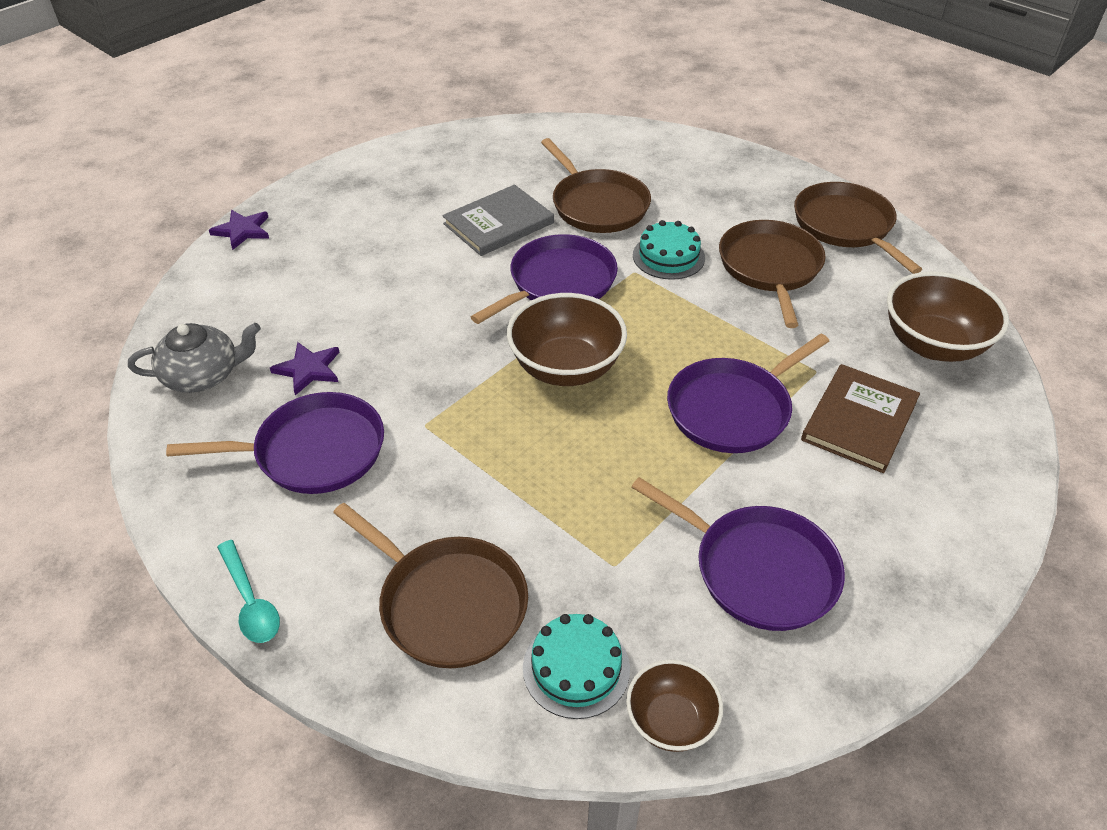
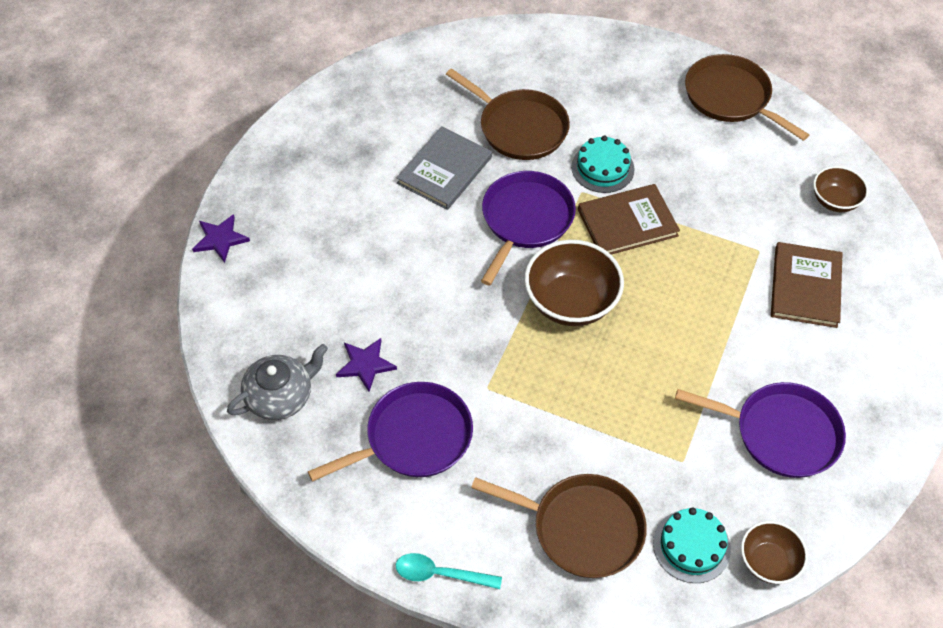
camera: 20 degrees left, 10 degrees up
turquoise spoon [217,540,280,643] -> turquoise spoon turned 150 degrees clockwise [396,553,502,589]
purple pan [667,334,830,453] -> none
brown pan [719,220,826,328] -> none
brown bowl [887,271,1009,362] -> brown bowl [813,166,869,212], size x0.59
none -> brown book [578,184,680,255]

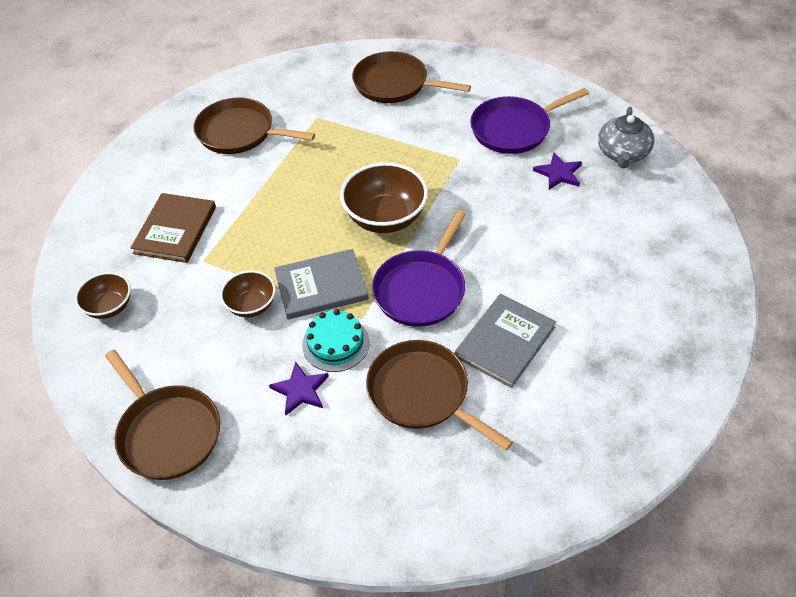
camera: 175 degrees left, 5 degrees down
purple star [192,214,250,263] -> purple star moved to [269,362,329,415]
grey teapot [227,344,328,420] -> grey teapot turned 45 degrees counterclockwise [598,107,655,168]
turquoise spoon [396,553,502,589] -> none
brown book [578,184,680,255] -> grey book [274,249,369,319]
turquoise cake [653,507,731,583] -> none
purple pan [675,382,846,478] -> brown pan [193,97,315,154]
brown bowl [741,521,808,584] -> brown bowl moved to [220,270,276,317]

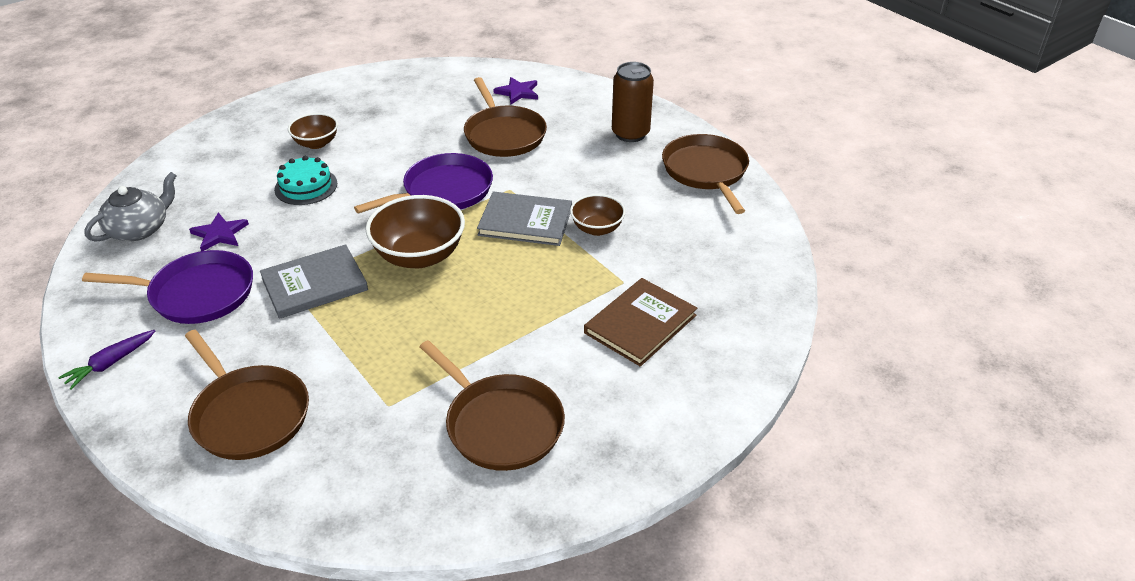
camera: 155 degrees left, 10 degrees down
brown bowl [75,272,131,319] -> brown bowl moved to [288,113,338,149]
purple star [269,362,329,415] -> purple star moved to [493,77,538,104]
turquoise cake [302,309,369,372] -> turquoise cake moved to [274,156,337,205]
grey book [455,294,556,388] -> grey book moved to [260,244,368,319]
none -> purple carrot [58,330,155,390]
none -> brown can [612,62,654,142]

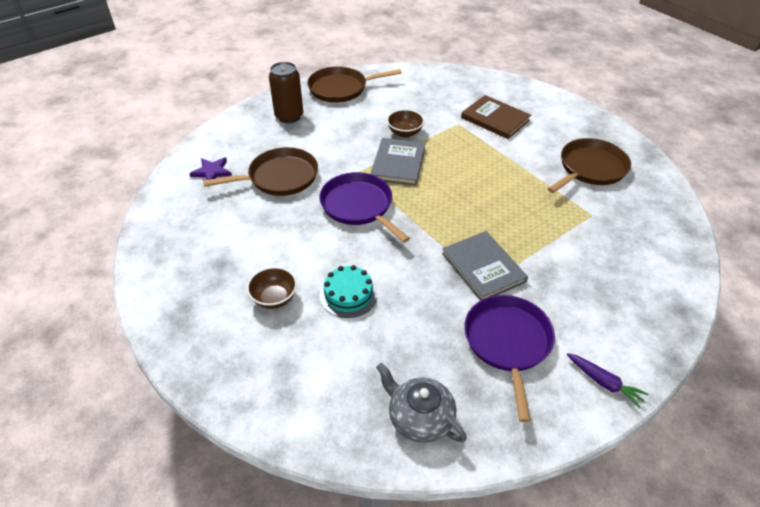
camera: 90 degrees left, 5 degrees up
brown pan [185,330,309,460] -> none
purple star [189,212,249,251] -> none
brown bowl [366,195,465,268] -> none

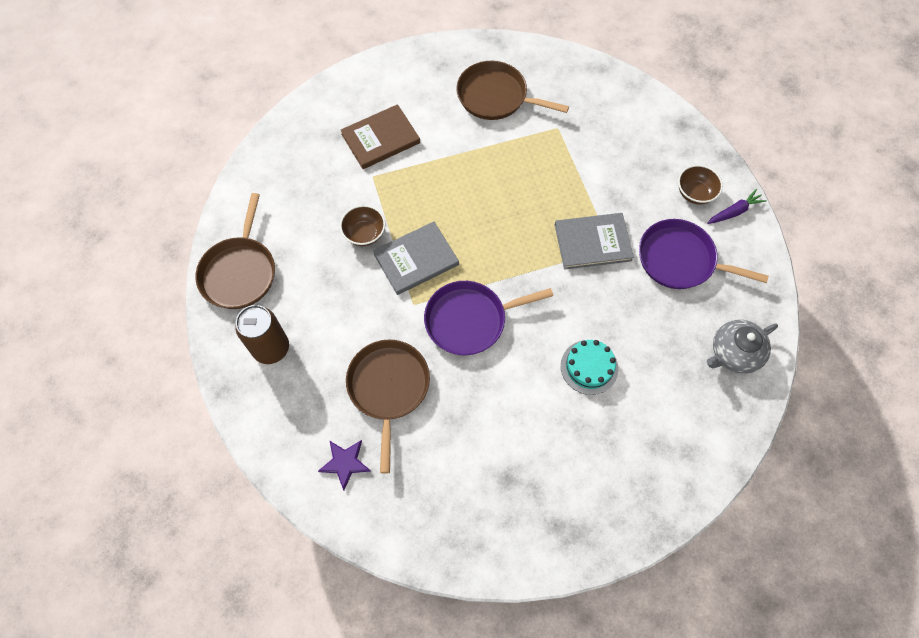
camera: 70 degrees left, 20 degrees up
brown bowl [247,267,297,309] -> brown bowl moved to [678,165,723,204]
grey book [370,138,426,186] -> grey book turned 60 degrees counterclockwise [373,222,459,295]
brown pan [547,138,631,193] -> brown pan turned 45 degrees counterclockwise [456,61,569,120]

